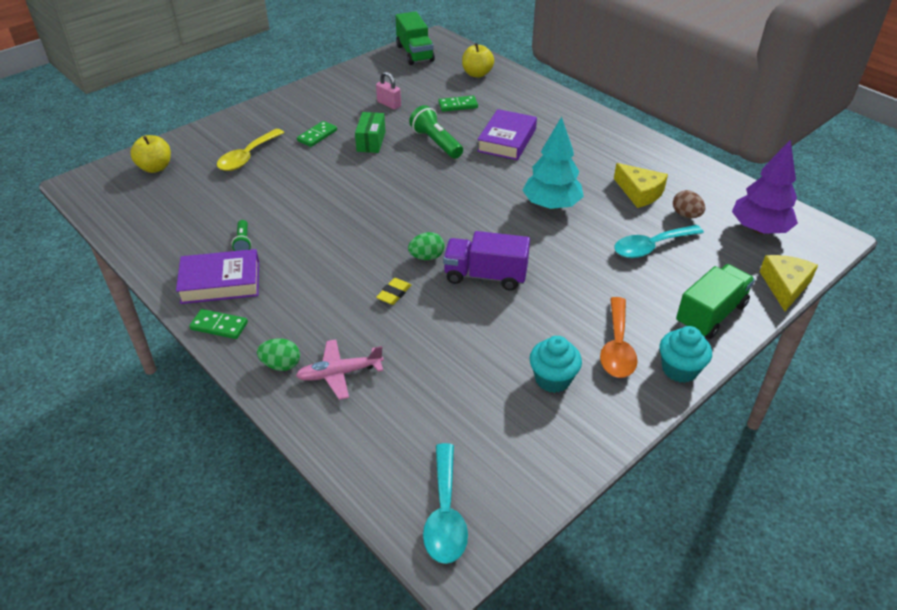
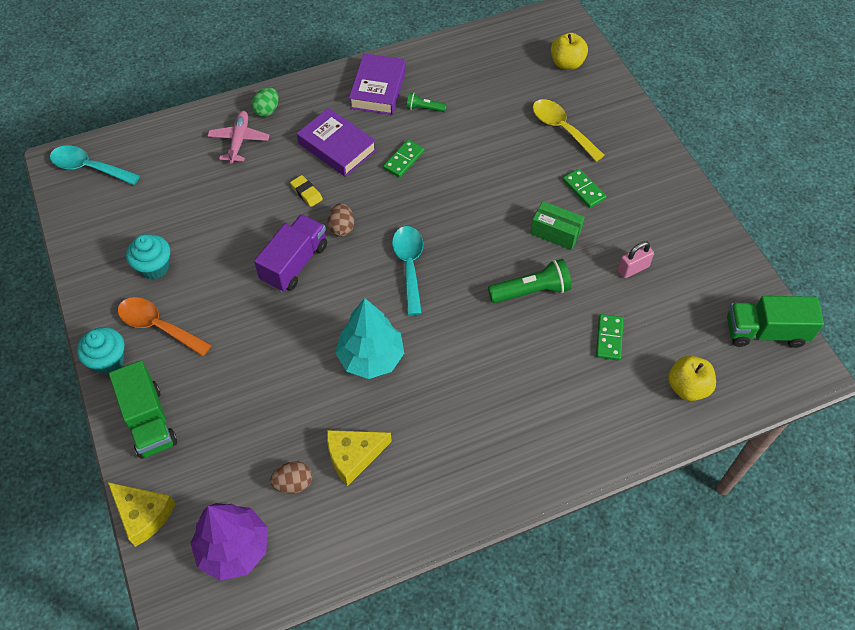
camera: 110 degrees right, 15 degrees up
green domino [189,309,248,339] -> green domino moved to [383,140,424,178]
green egg [408,232,445,260] -> brown egg [327,203,354,237]
purple book [477,109,537,160] -> purple book moved to [297,108,377,177]
turquoise spoon [614,225,704,258] -> turquoise spoon moved to [392,226,423,315]

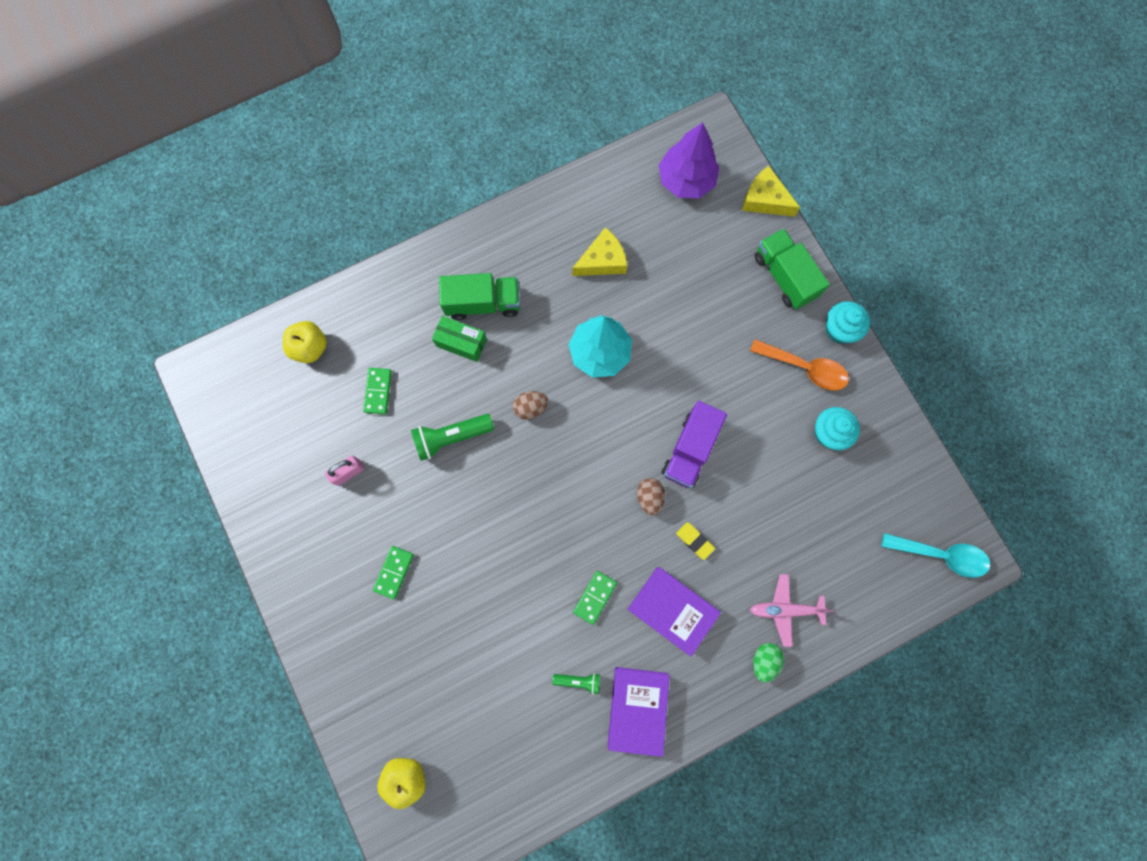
camera: 175 degrees right, 20 degrees up
pink plane [208,111,269,164] -> pink plane turned 90 degrees clockwise [750,574,833,647]
brown egg [270,461,312,494] -> brown egg moved to [513,391,548,420]
turquoise spoon [392,226,423,315] -> none
green box [530,201,585,250] -> green box moved to [432,316,487,362]
yellow spoon [533,99,605,162] -> none
green domino [563,168,607,208] -> green domino turned 60 degrees clockwise [373,546,414,599]
green truck [727,296,824,348] -> green truck moved to [439,273,520,320]

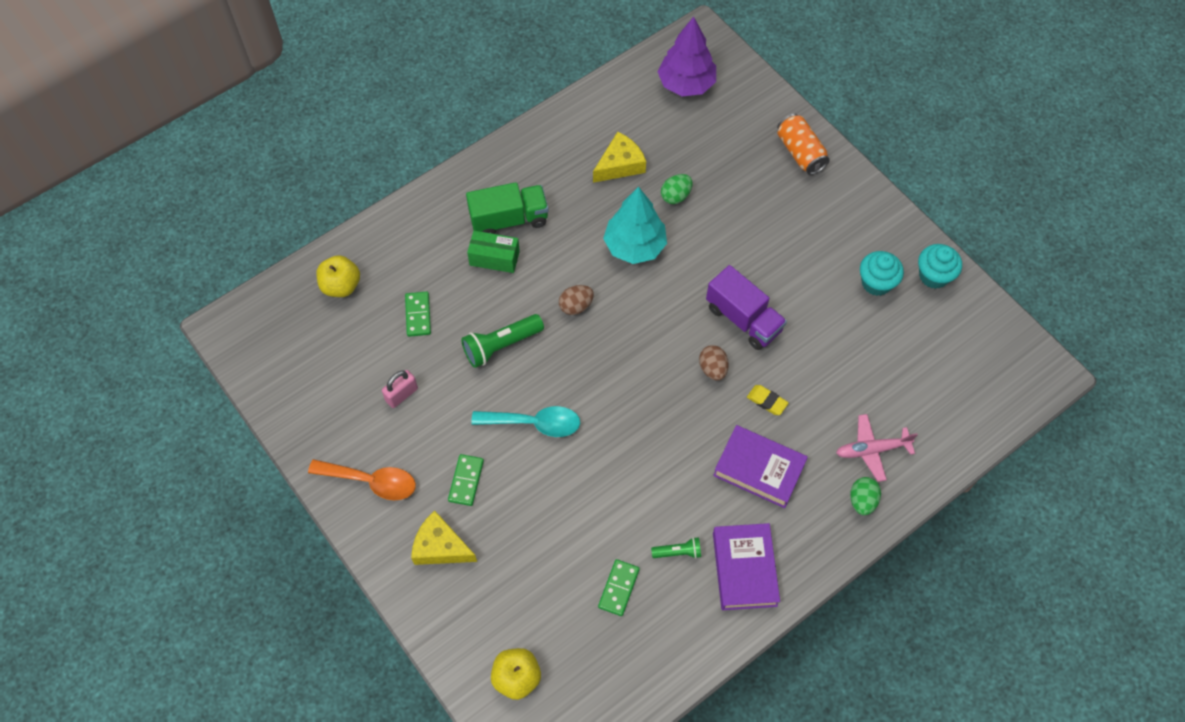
camera: 10 degrees left, 15 degrees down
green domino [573,571,617,625] -> green domino moved to [598,559,640,616]
purple truck [661,401,727,488] -> purple truck turned 60 degrees counterclockwise [706,265,787,350]
yellow cheese [742,166,800,217] -> yellow cheese moved to [411,510,477,565]
orange spoon [750,339,849,391] -> orange spoon moved to [308,459,416,500]
green truck [754,228,830,310] -> orange can [777,114,830,175]
turquoise cupcake [826,301,870,344] -> turquoise cupcake moved to [918,244,962,289]
turquoise spoon [881,533,990,578] -> turquoise spoon moved to [471,406,580,437]
none -> green egg [661,174,693,204]

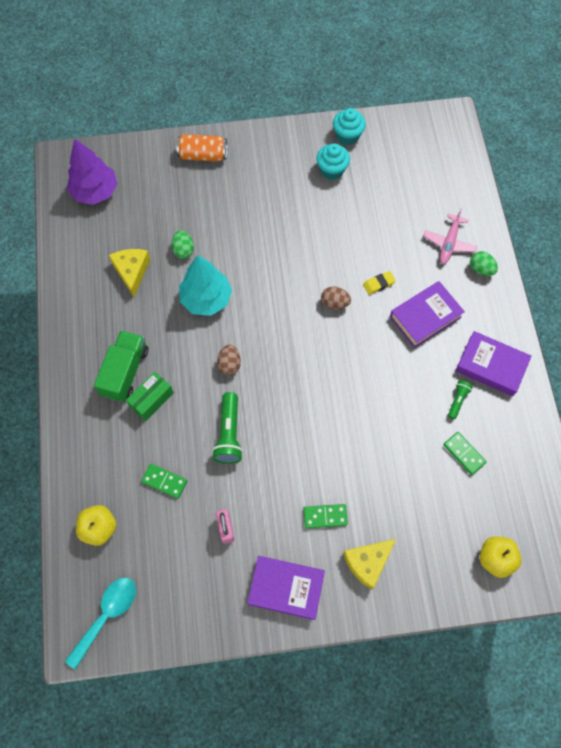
camera: 60 degrees left, 5 degrees up
orange spoon [308,459,416,500] -> purple book [247,556,325,620]
green domino [448,454,484,506] -> green domino turned 45 degrees counterclockwise [303,504,348,528]
turquoise spoon [471,406,580,437] -> turquoise spoon moved to [65,578,136,670]
purple truck [706,265,787,350] -> none

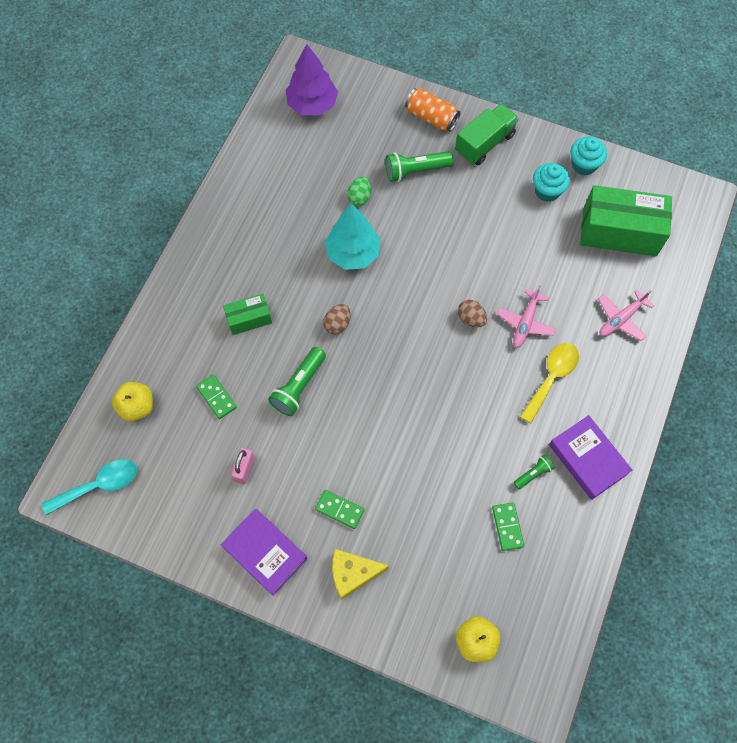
camera: 30 degrees right, 0 degrees up
green truck [94,330,148,402] -> green truck moved to [455,104,519,165]
yellow cheese [109,249,150,297] -> none
yellow eraser [363,271,396,295] -> pink plane [497,285,556,348]
purple book [390,281,465,348] -> yellow spoon [520,343,579,423]
green egg [470,251,498,276] -> none
none -> green flashlight [385,151,454,182]
none -> green box [580,185,672,256]

